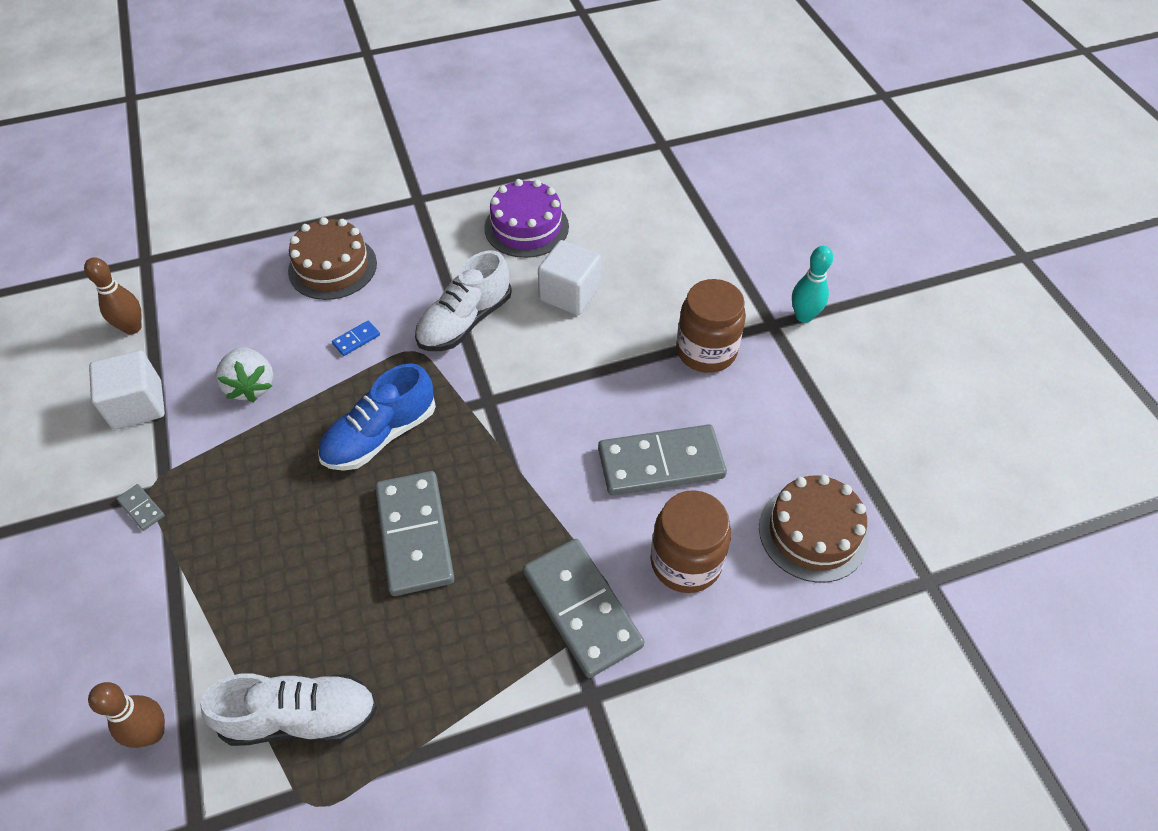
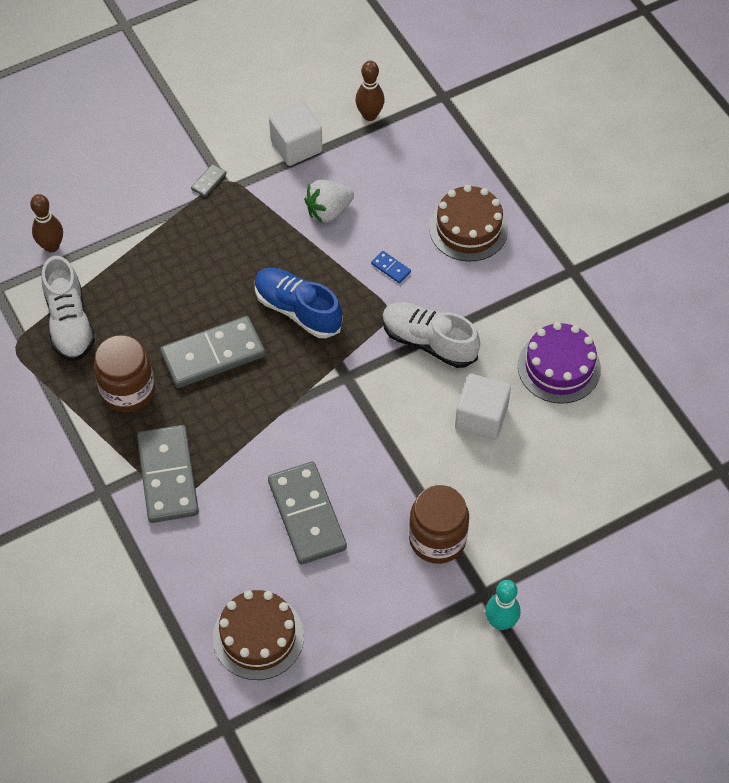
camera: 80 degrees right, 5 degrees up
grey domino [523,539,645,678] -> grey domino turned 60 degrees counterclockwise [137,425,199,523]
brown jar [650,490,731,593] -> brown jar moved to [94,335,155,413]

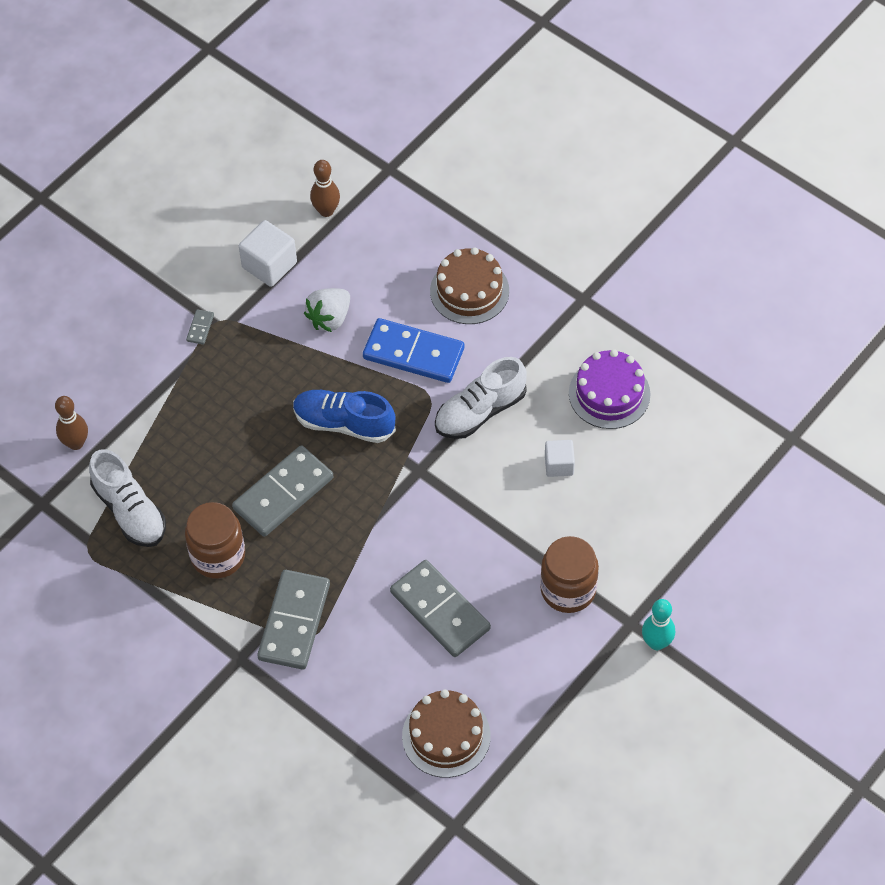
camera: 20 degrees left, 0 degrees up
grey domino [137,425,199,523] -> grey domino turned 45 degrees clockwise [257,570,330,670]
blue domino [371,251,411,283] -> blue domino [363,318,464,383], size x2.47
white shoe [382,302,480,368] -> white shoe turned 45 degrees counterclockwise [435,357,527,439]
white cube [455,374,511,440] -> white cube [545,440,575,477], size x0.63

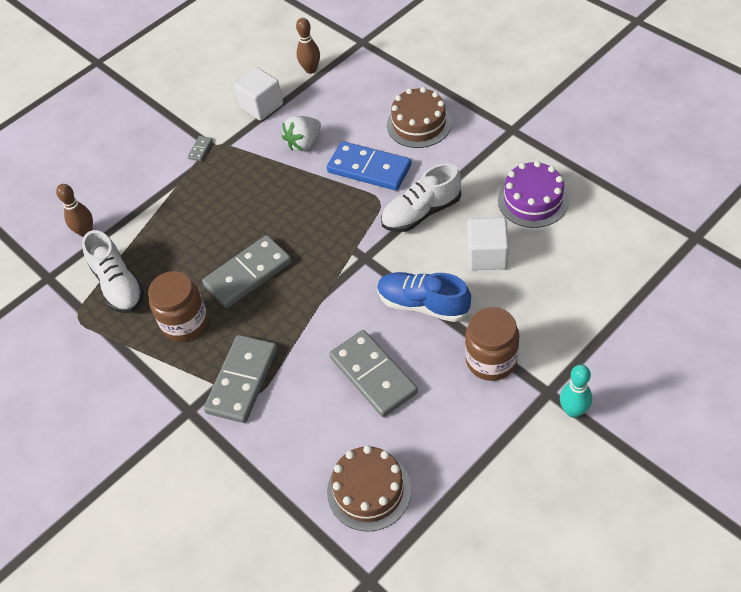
camera: 10 degrees right, 5 degrees down
blue shoe [293,390,396,443] -> blue shoe moved to [377,272,471,322]
white cube [545,440,575,477] -> white cube [468,218,509,270], size x1.58

